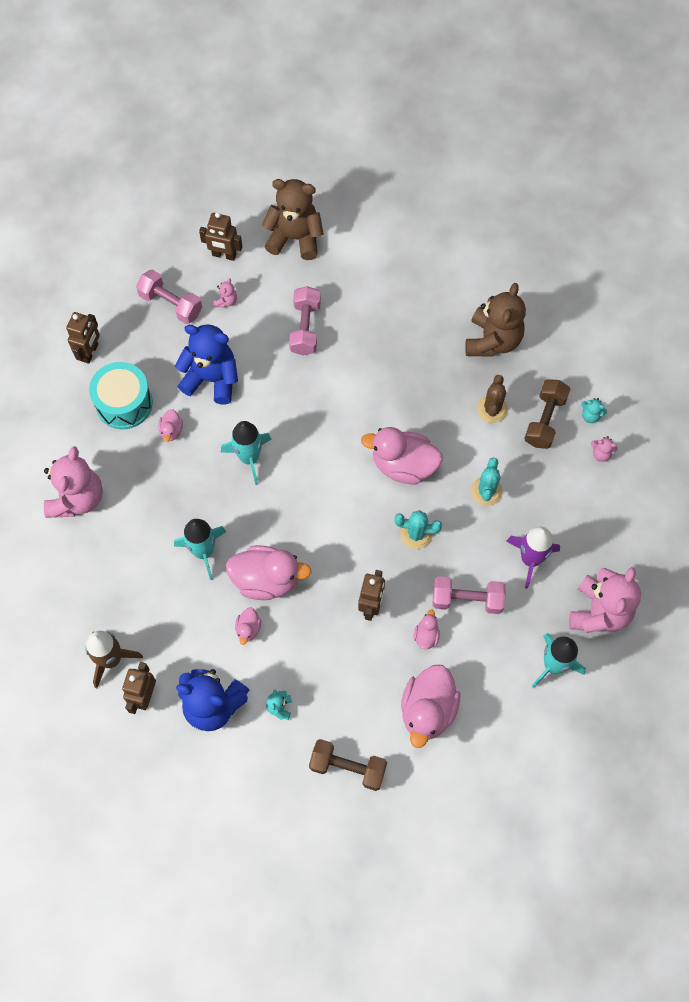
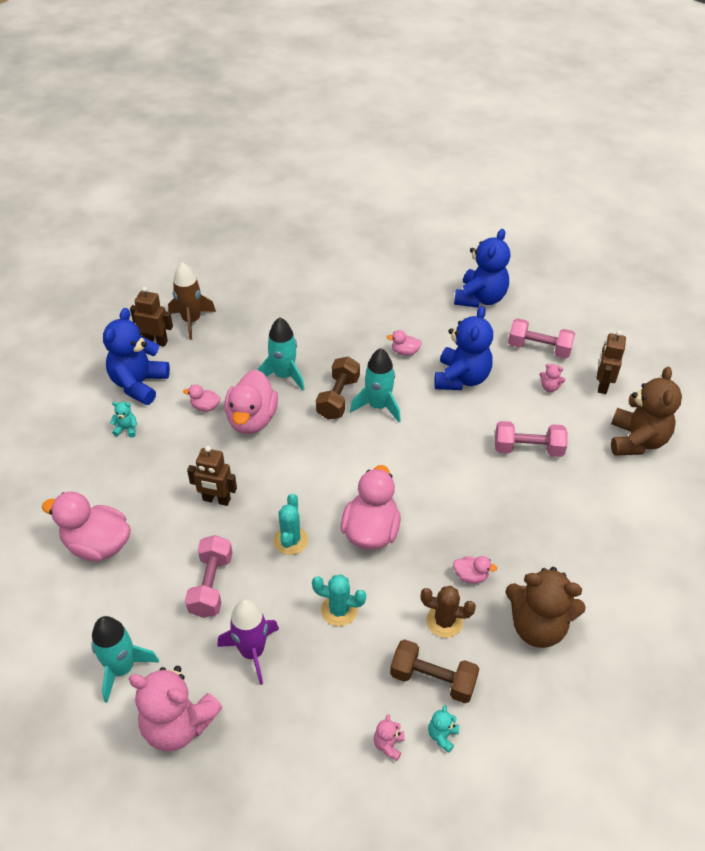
camera: 90 degrees right, 20 degrees down
pink teddy bear [44,446,103,518] -> none
brown robot [66,312,100,364] -> blue teddy bear [454,229,510,308]
turquoise drum [89,362,153,429] -> none
pink dumbbell [136,269,202,324] -> pink dumbbell turned 75 degrees clockwise [508,318,575,358]
brown dumbbell [309,739,387,791] -> brown dumbbell moved to [316,356,360,420]
pink duck [413,609,440,649] -> pink duck moved to [453,556,497,583]

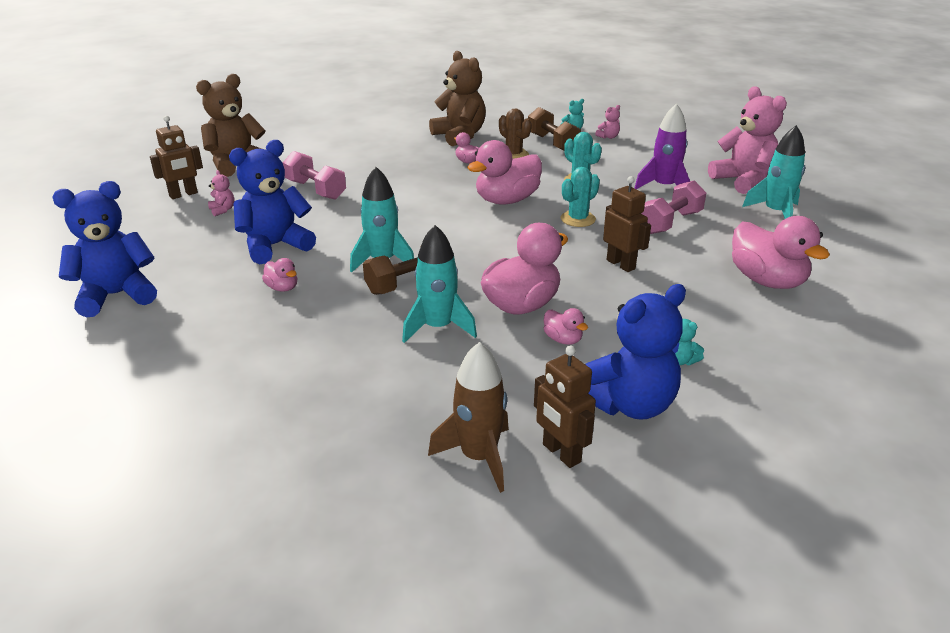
camera: 140 degrees left, 15 degrees down
pink dumbbell [508,318,575,358] -> none

